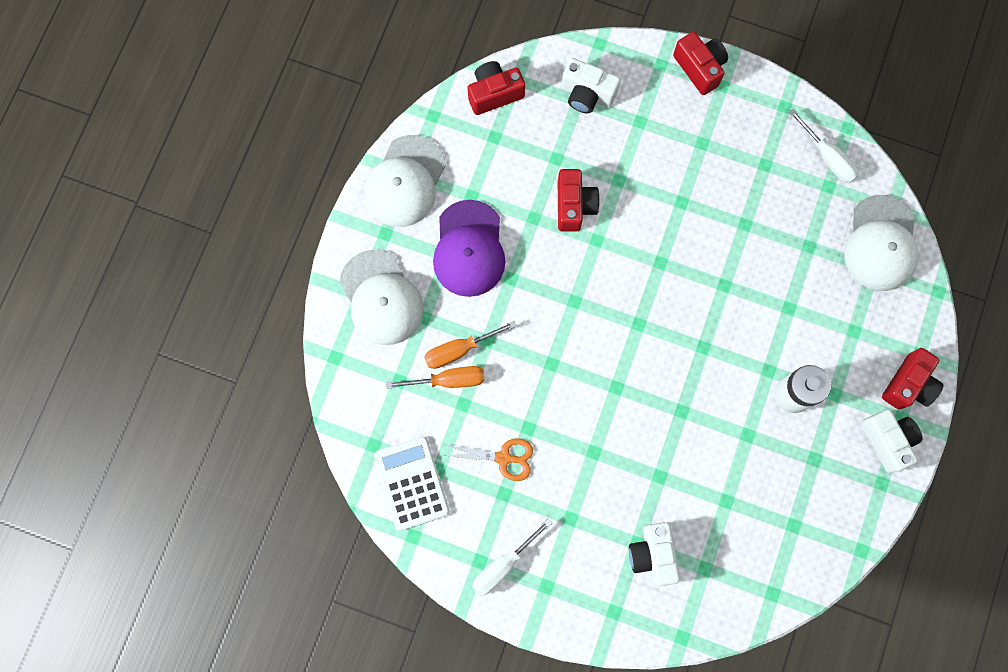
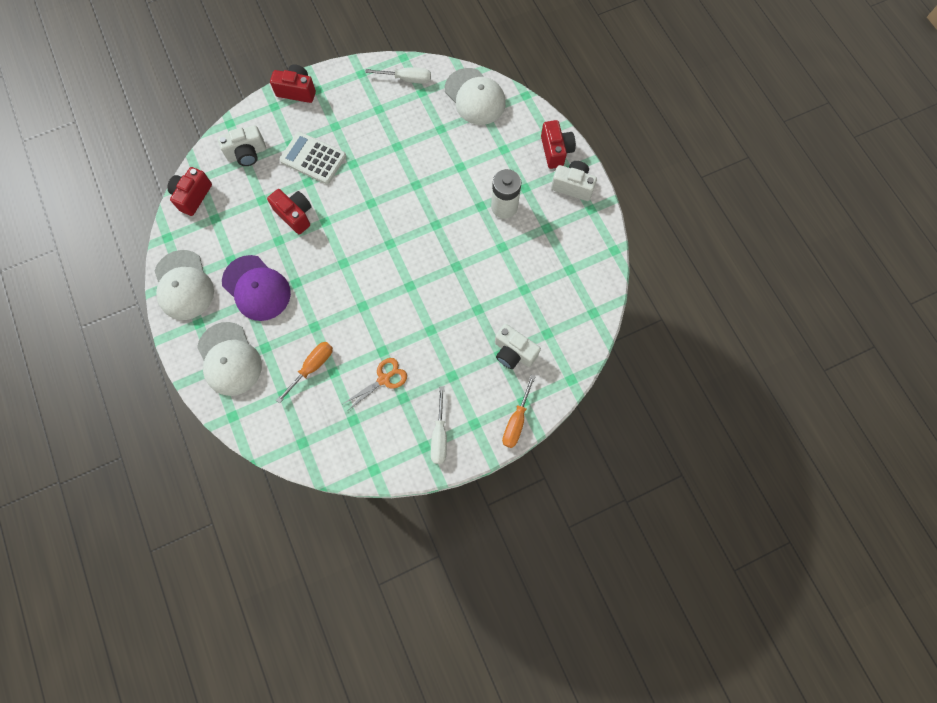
camera: 45 degrees left, 5 degrees down
white cap [340,250,424,345] -> white cap turned 45 degrees clockwise [197,322,262,396]
white calculator [374,436,450,531] -> white calculator moved to [279,132,346,184]
orange screwdriver [424,321,516,369] -> orange screwdriver moved to [502,375,536,448]

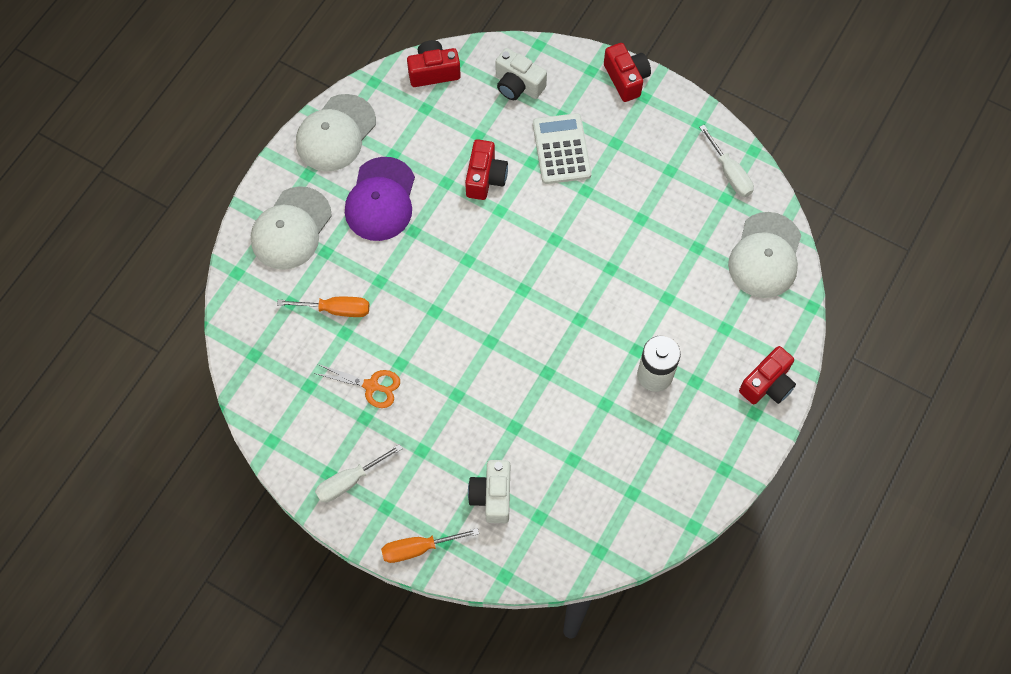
camera: 55 degrees right, 5 degrees down
white camera [551,161,597,201] -> none

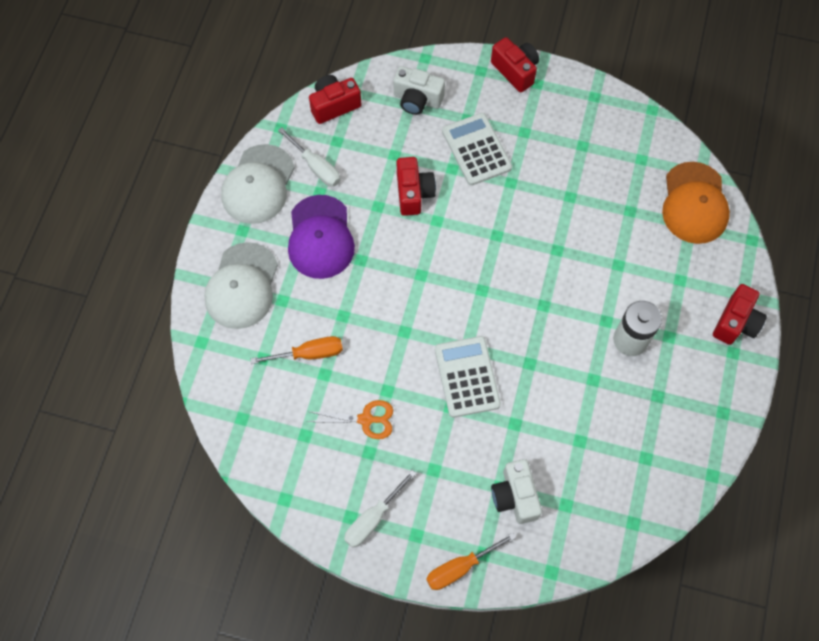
camera: 15 degrees left, 0 degrees up
white screwdriver [699,125,754,197] -> white screwdriver moved to [278,127,340,187]
white cap [728,212,801,298] -> orange cap [662,162,730,244]
none -> white calculator [435,336,501,418]

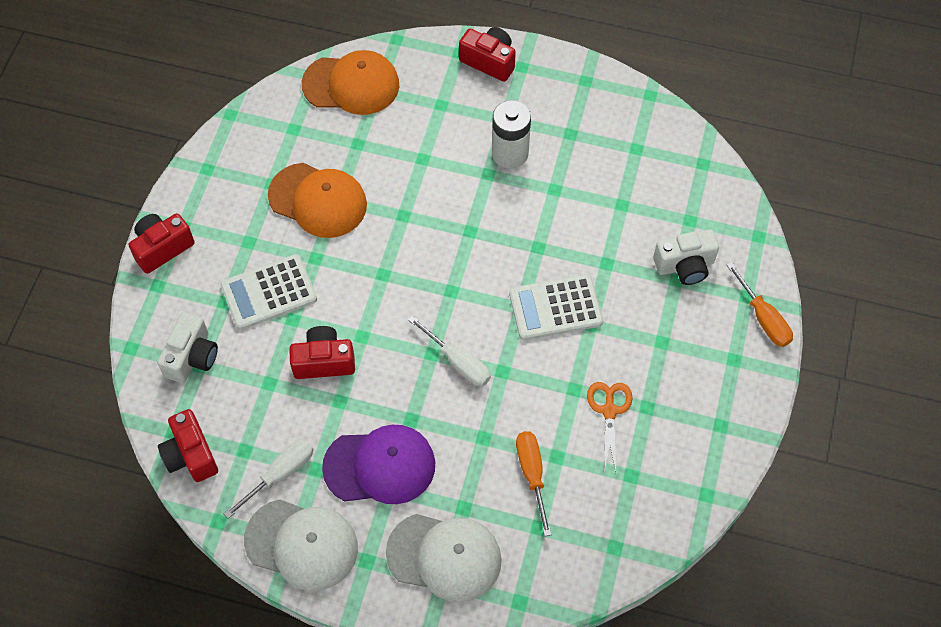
camera: 90 degrees left, 5 degrees down
white screwdriver [344,470,416,548] -> white screwdriver moved to [408,316,491,386]
none -> orange cap [268,163,367,238]

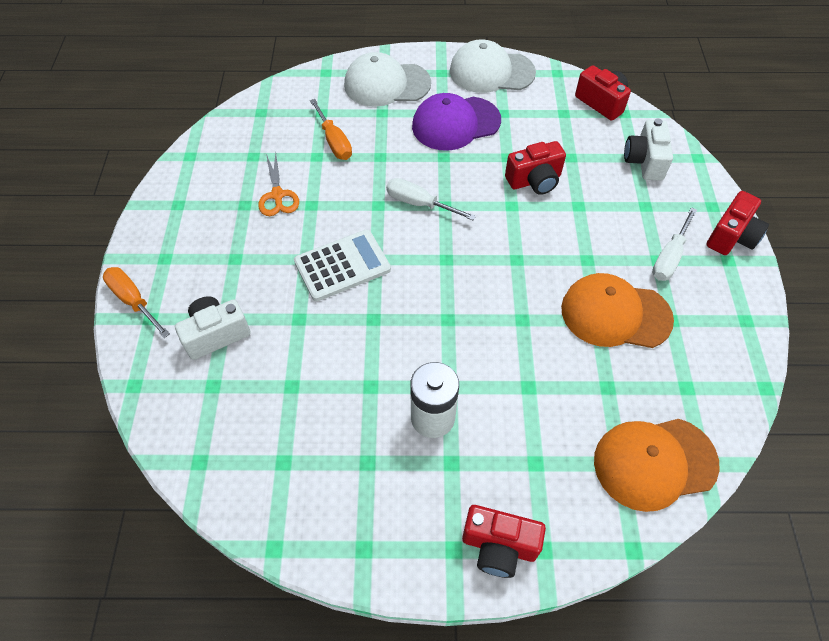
camera: 165 degrees right, 5 degrees down
white calculator [220,254,317,330] -> none
white screwdriver [224,439,313,519] -> white screwdriver moved to [652,207,697,281]

